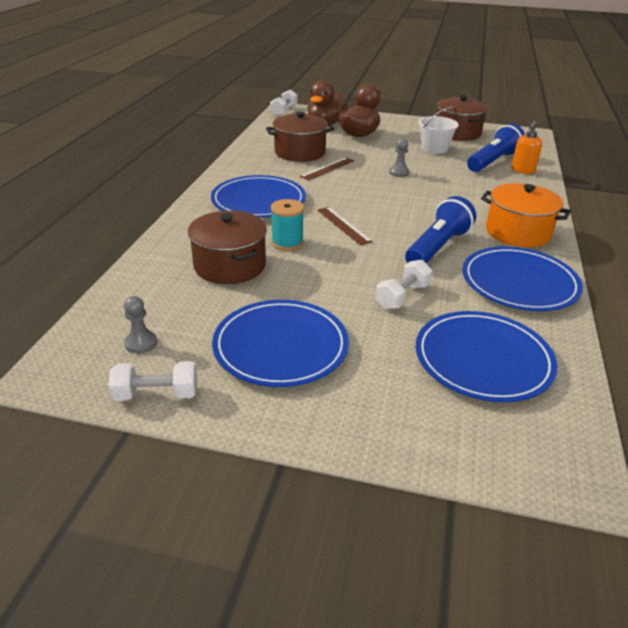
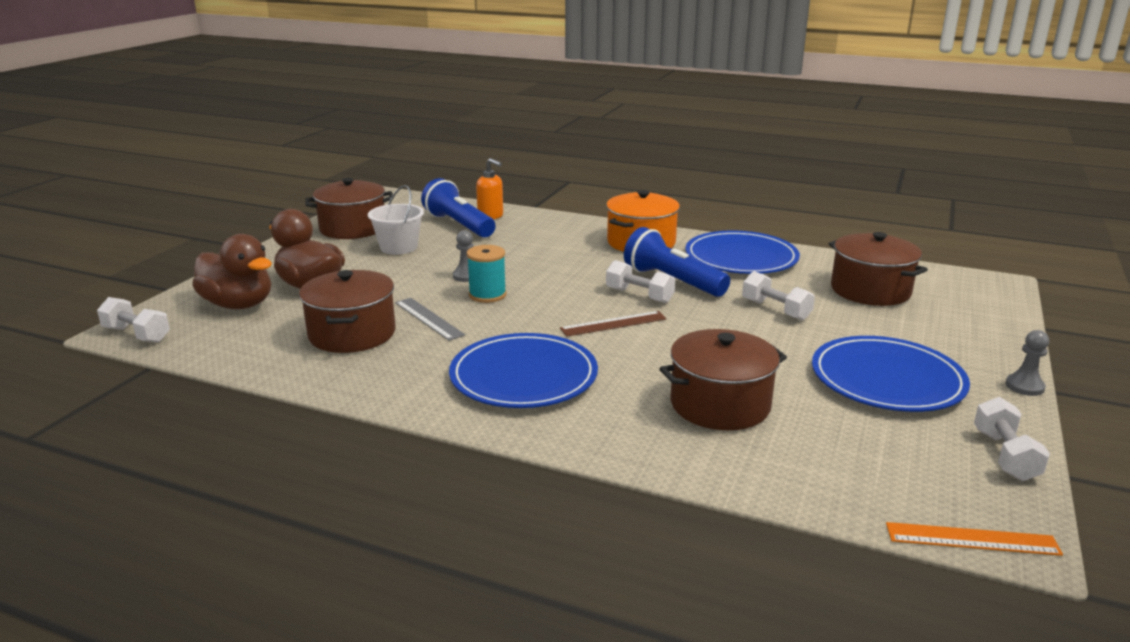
camera: 80 degrees left, 10 degrees down
grey pawn [124,296,157,354] -> grey pawn moved to [1006,330,1049,396]
turquoise spool [271,199,304,251] -> turquoise spool moved to [467,245,507,303]
brown ruler [300,157,355,181] -> grey ruler [395,298,465,341]
blue plate [415,311,557,402] -> brown pot [829,232,928,306]
none -> white dumbbell [606,260,675,303]
none -> orange ruler [886,522,1063,556]

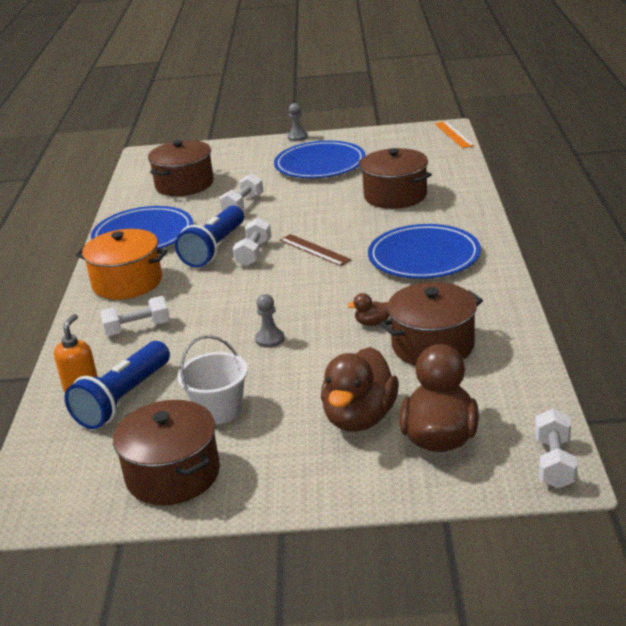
camera: 110 degrees left, 5 degrees up
grey ruler [395,298,465,341] -> brown duck [347,293,390,326]
turquoise spool [467,245,507,303] -> none
white dumbbell [974,397,1050,481] -> white dumbbell moved to [100,296,170,336]

